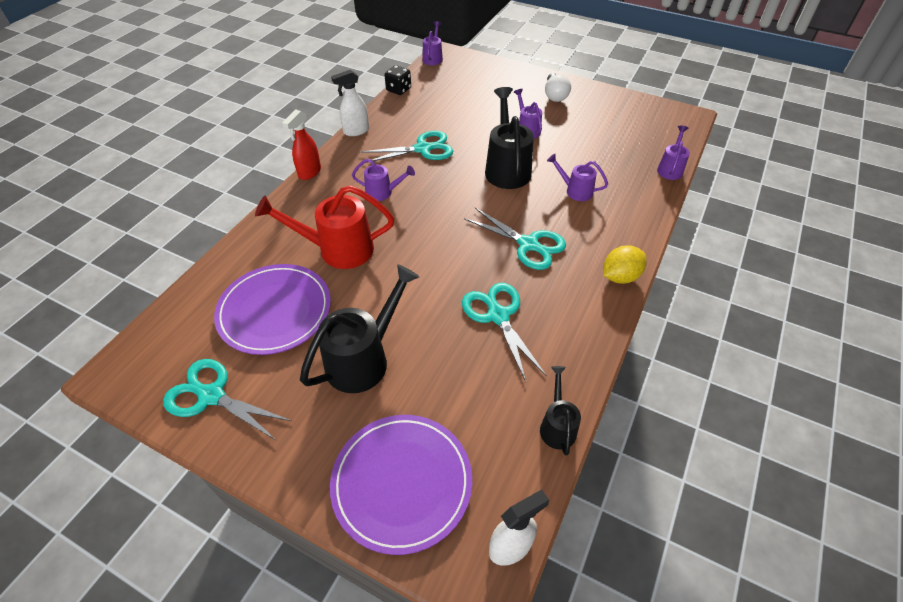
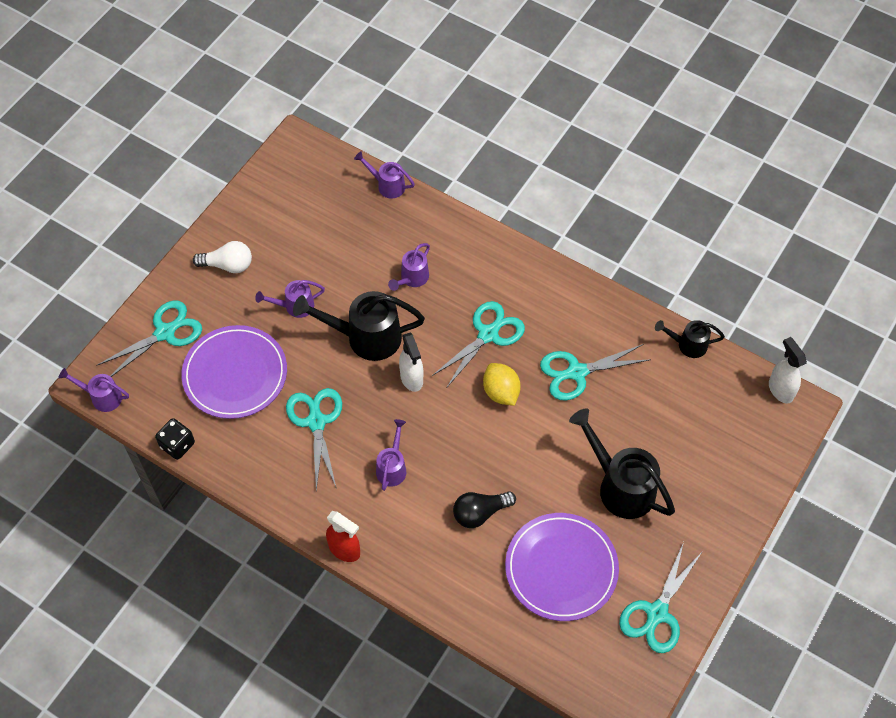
camera: 85 degrees left, 10 degrees up
red watering can [255,185,394,269] -> black light bulb [453,491,516,528]
purple plate [330,415,472,555] -> purple plate moved to [181,325,287,419]
white spray bottle [331,70,369,136] -> white spray bottle moved to [399,332,423,392]
yellow lemon [603,246,647,284] -> yellow lemon moved to [483,363,521,406]
none -> turquoise scissors [97,300,202,377]

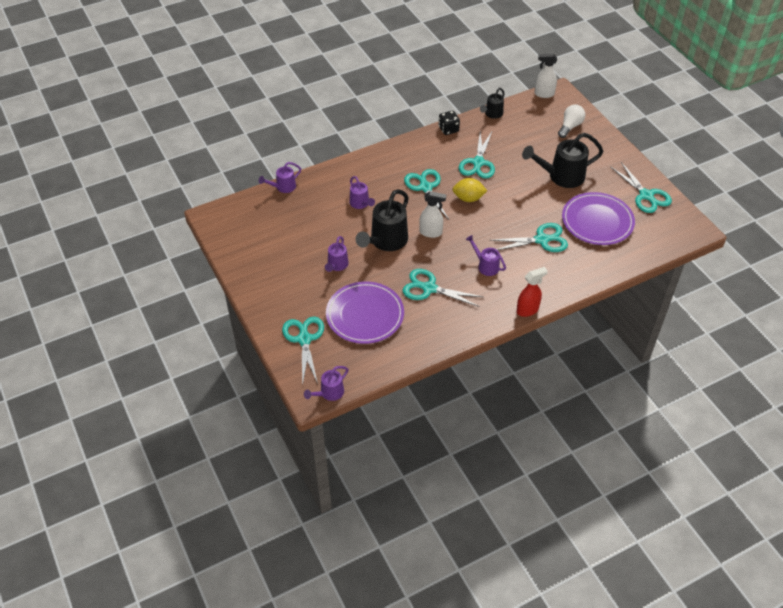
camera: 60 degrees left, 10 degrees down
black dice [155,418,195,460] -> black dice moved to [439,111,460,135]
white light bulb [193,241,252,273] -> white light bulb moved to [558,104,585,138]
black light bulb [453,491,516,528] -> turquoise scissors [491,223,568,252]

